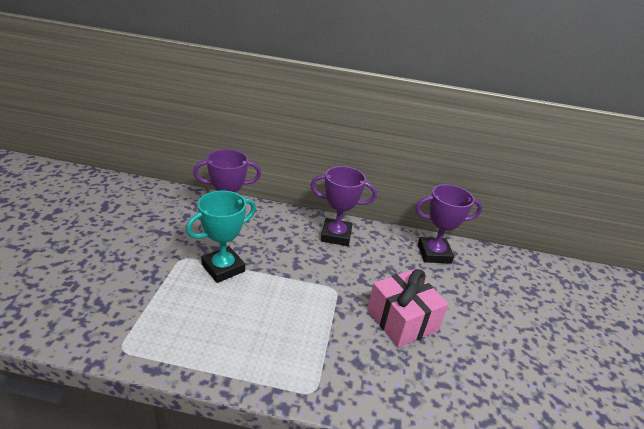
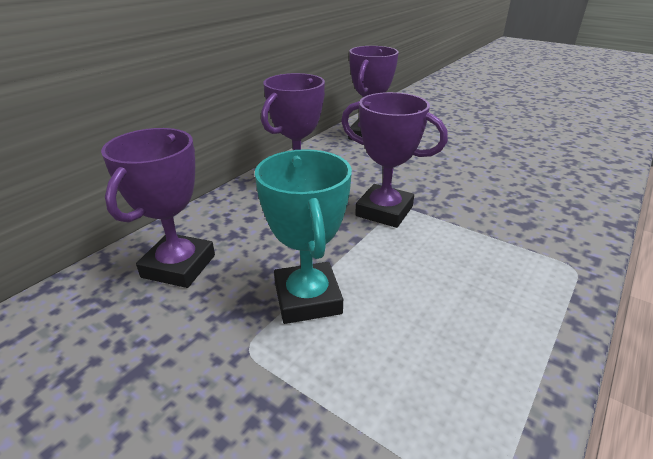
camera: 60 degrees left, 0 degrees up
pink gift [367,269,448,348] -> none
none -> purple trophy [341,92,448,228]

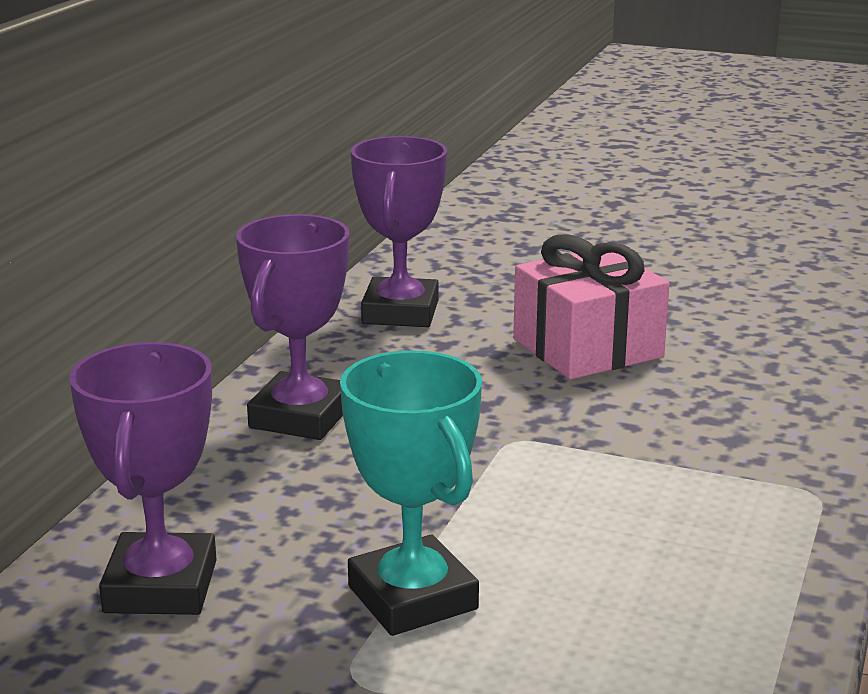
camera: 15 degrees left, 10 degrees down
purple trophy [341,92,448,228] -> none
none -> pink gift [513,234,670,380]

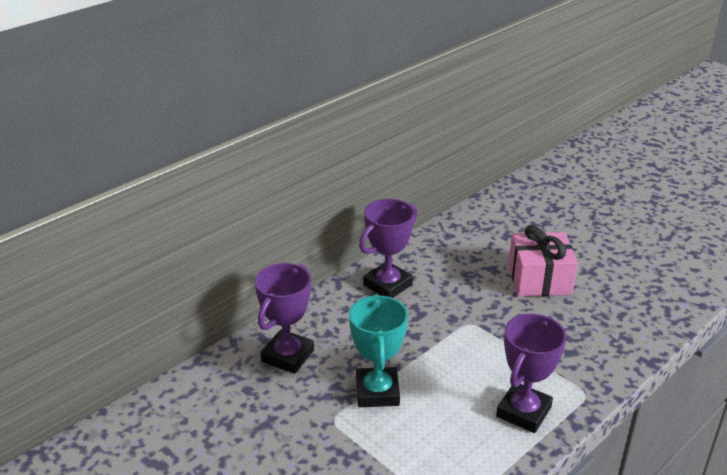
camera: 25 degrees right, 10 degrees up
purple trophy [351,136,447,327] -> purple trophy moved to [496,314,567,433]

